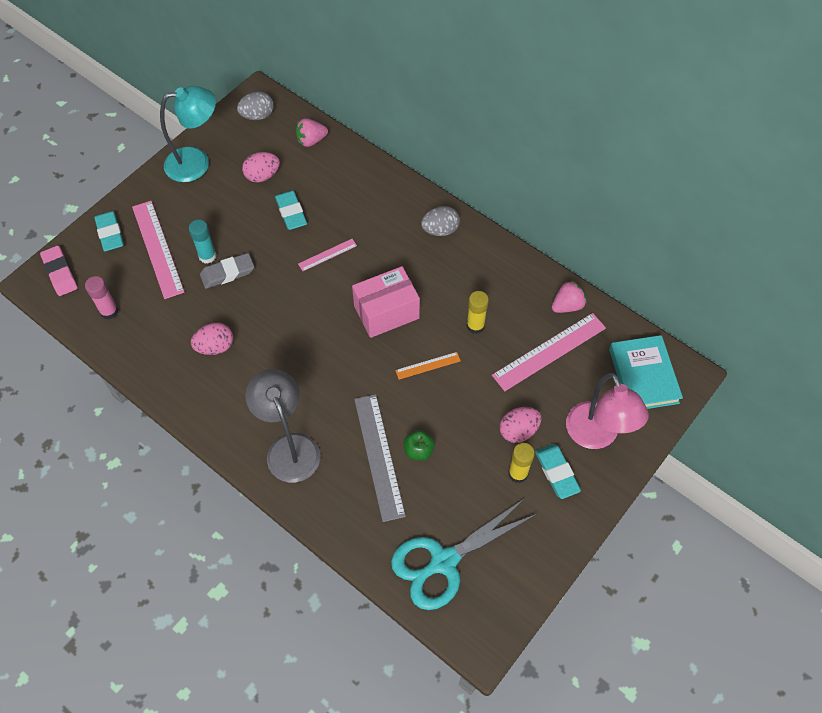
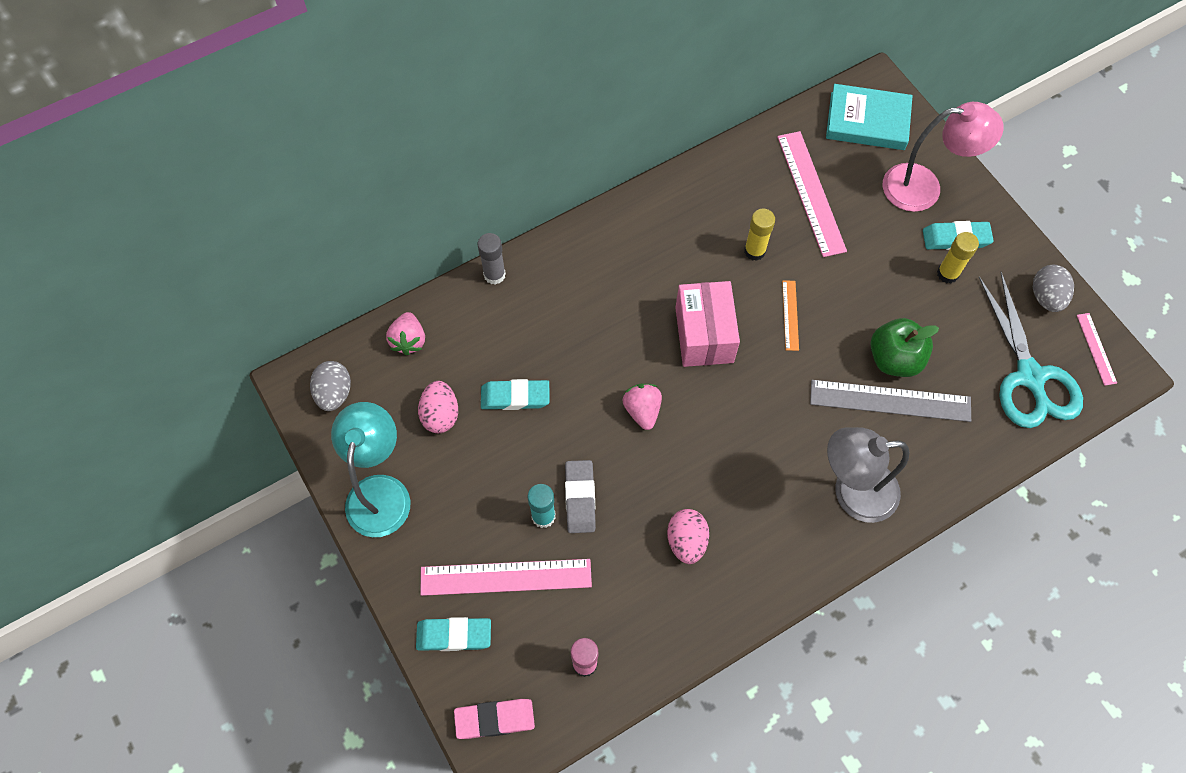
camera: 70 degrees left, 5 degrees up
pink ruler [298,239,357,271] -> pink ruler moved to [1077,313,1117,386]
green apple [404,430,435,461] -> green apple [871,318,939,377], size x1.65
grey egg [421,206,460,236] -> grey egg moved to [1033,265,1074,312]
pink egg [499,407,541,443] -> none
pink strawberry [552,280,587,313] -> pink strawberry moved to [622,384,662,430]
none -> grey glue stick [477,233,506,285]

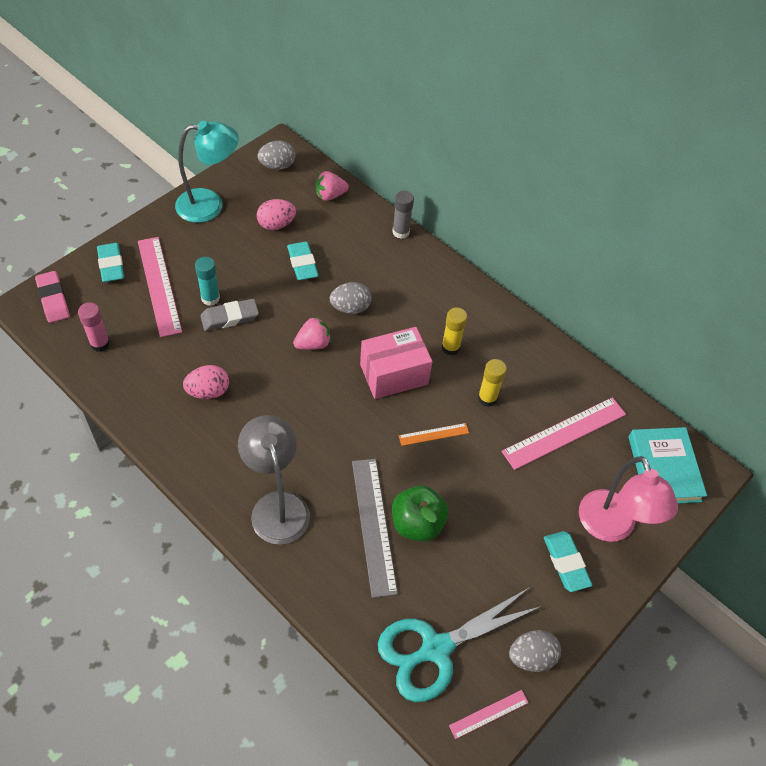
camera: 70 degrees right, 10 degrees down
yellow glue stick [937,232,979,283] -> yellow glue stick moved to [441,307,467,356]
none -> grey egg [330,282,372,314]

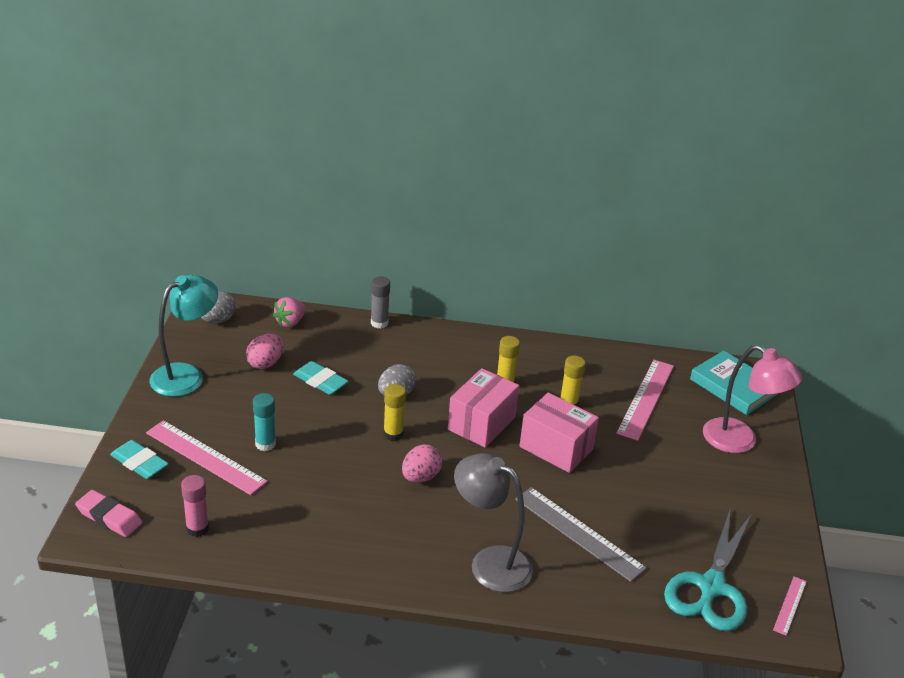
camera: 35 degrees left, 20 degrees down
pink egg [183,365,229,399] -> pink egg moved to [402,444,442,483]
grey eraser [200,299,259,331] -> none
pink strawberry [293,317,331,350] -> yellow glue stick [383,384,406,441]
green apple [392,485,449,542] -> none
orange ruler [399,423,469,446] -> pink box [520,392,599,473]
grey egg [509,630,561,672] -> none
turquoise eraser [544,531,592,592] -> none

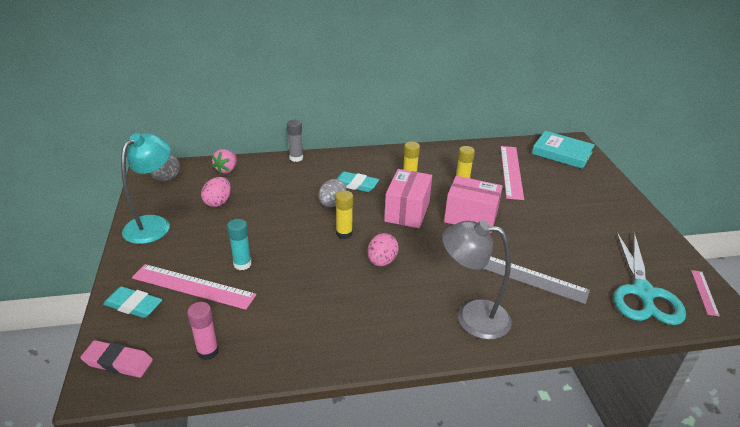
camera: 15 degrees left, 0 degrees up
turquoise eraser [293,361,349,395] -> turquoise eraser moved to [336,172,379,192]
pink lamp [703,345,802,453] -> none

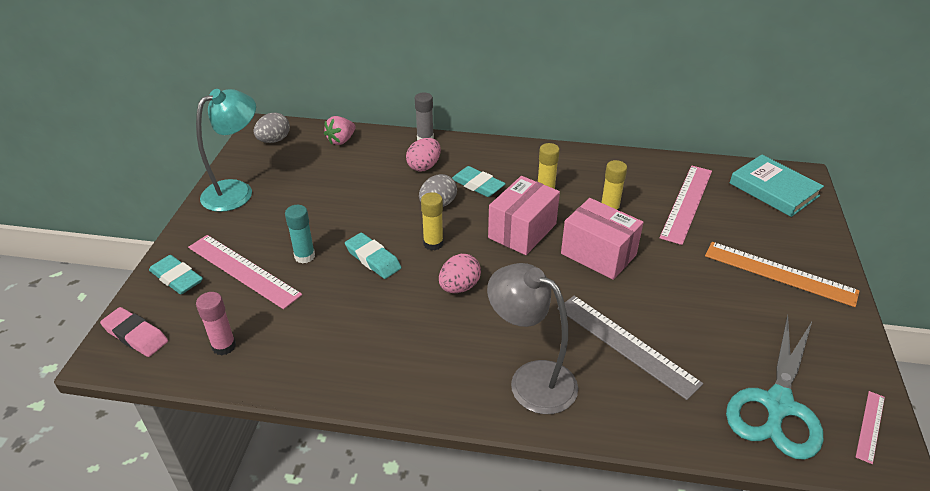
camera: 20 degrees right, 5 degrees up
pink egg [201,177,231,207] -> pink egg moved to [406,138,441,172]
none -> turquoise eraser [345,233,401,279]
none -> orange ruler [705,242,859,307]

